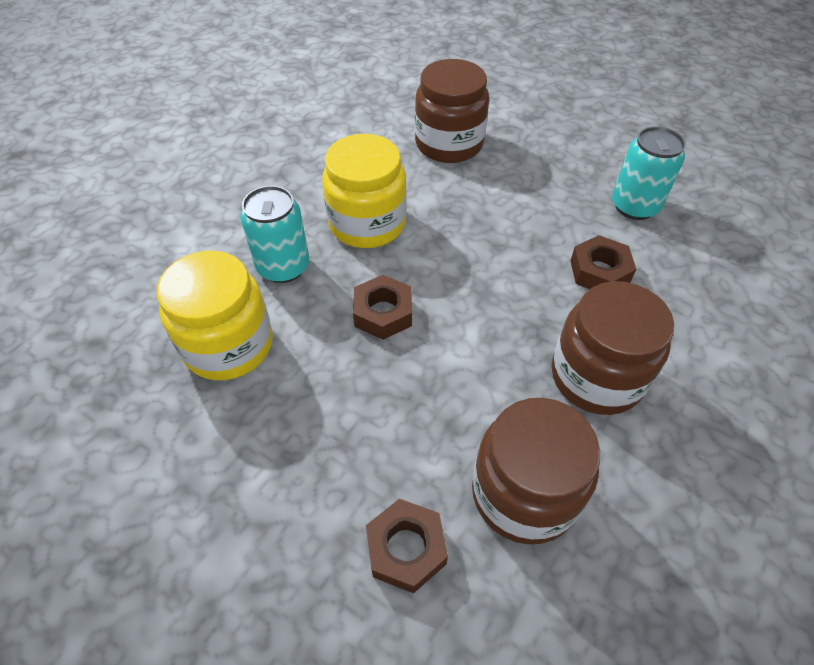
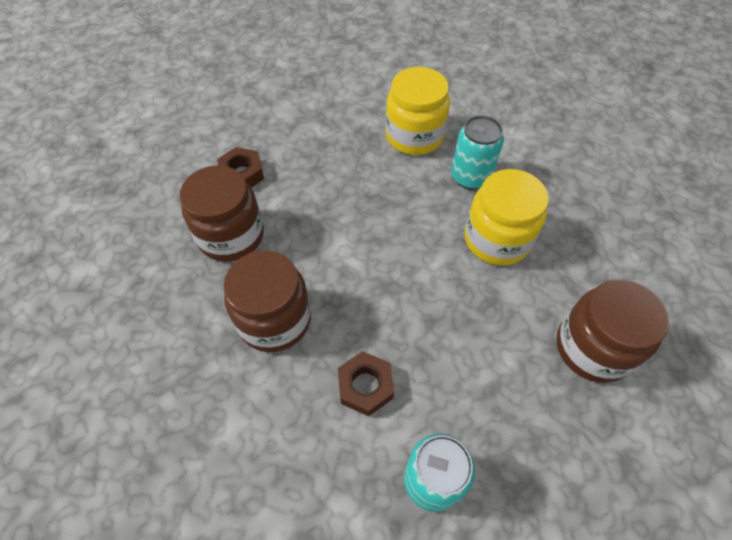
camera: 115 degrees right, 5 degrees up
brown nut [353,275,412,340] -> none

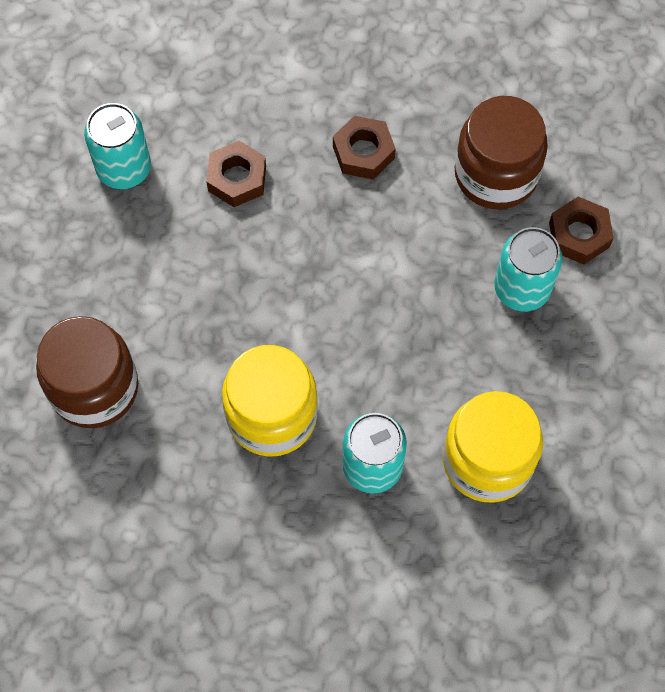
camera: 130 degrees right, 10 degrees up
brown jar [223,251,311,352] -> brown nut [333,116,396,180]
none -> turquoise can [494,227,563,311]

